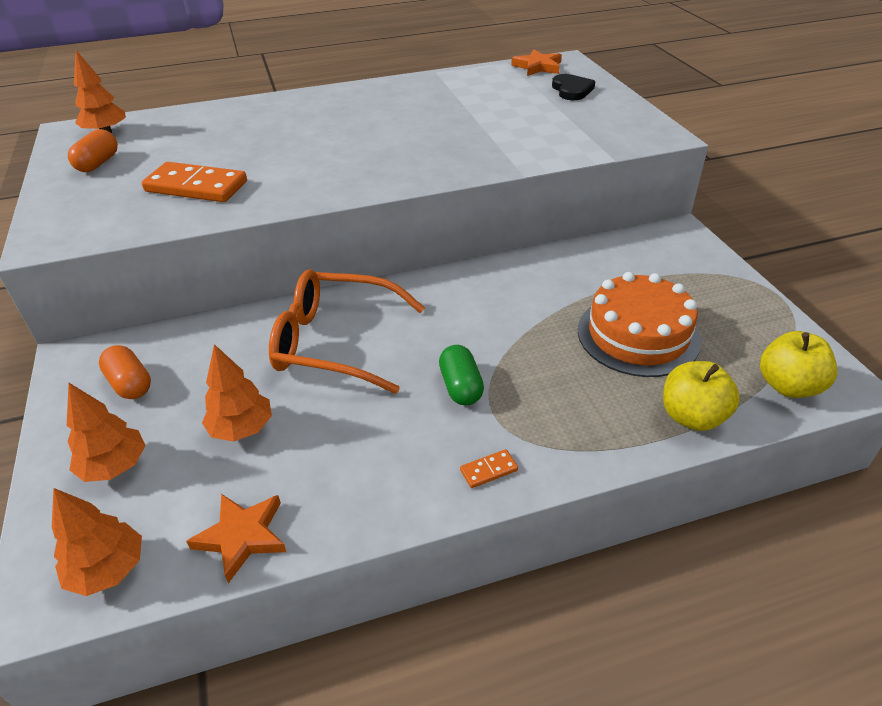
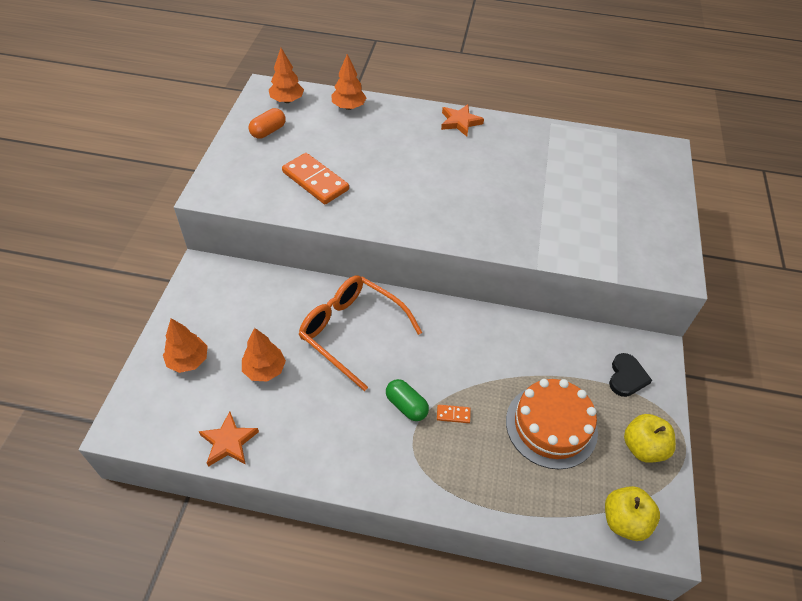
camera: 25 degrees right, 10 degrees up
orange tree [52,488,142,596] -> orange tree moved to [332,54,367,110]
orange capsule [99,345,151,399] -> none
green capsule [439,345,484,405] -> green capsule turned 60 degrees counterclockwise [386,379,429,421]
orange domino [460,449,518,488] -> orange domino moved to [437,405,471,423]
orange star [511,49,562,76] -> orange star moved to [441,104,484,137]
black heart [552,74,595,100] -> black heart moved to [609,353,652,397]
yellow apple [663,361,740,431] -> yellow apple moved to [624,414,676,463]

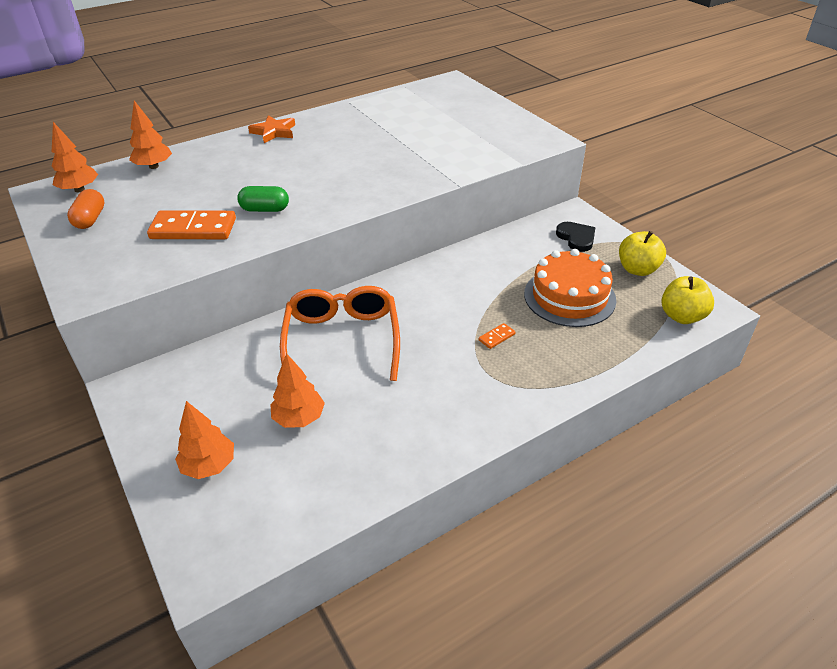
camera: 40 degrees left, 10 degrees down
orange star [199,412,259,467] -> none
orange glasses [299,275,422,391] -> orange glasses turned 90 degrees clockwise [280,286,400,381]
green capsule [386,379,429,421] -> green capsule moved to [237,186,289,212]

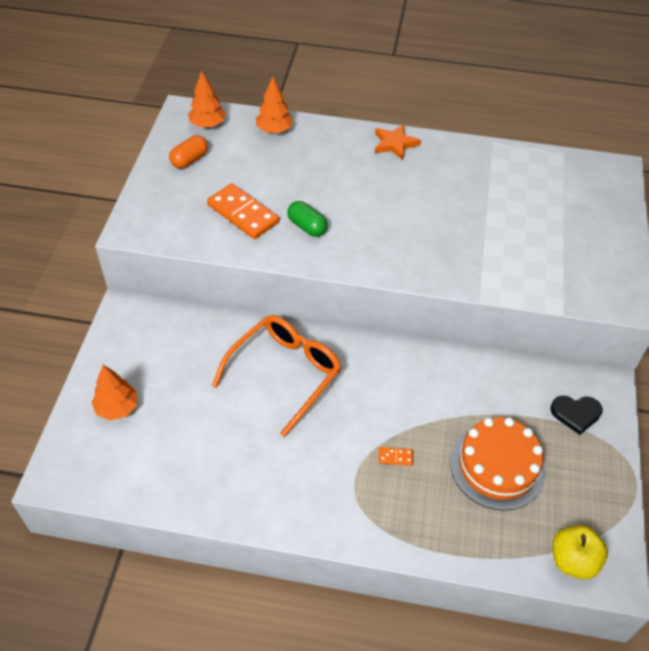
camera: 40 degrees right, 10 degrees up
orange tree [270,353,325,428] -> none
black heart [556,222,595,252] -> black heart turned 75 degrees clockwise [551,396,603,435]
yellow apple [619,231,666,276] -> none

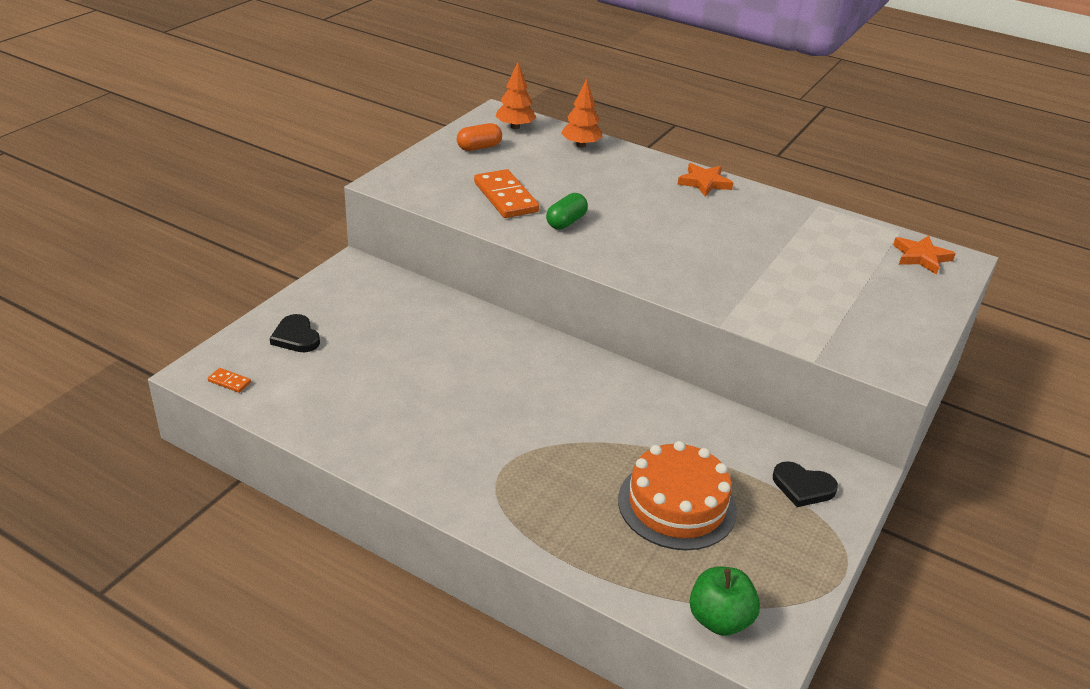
camera: 20 degrees right, 15 degrees down
orange tree [92,365,137,420] -> black heart [270,314,320,352]
orange glasses [212,315,342,437] -> none
green capsule [287,201,328,237] -> green capsule turned 60 degrees clockwise [546,193,588,230]
orange domino [378,447,413,466] -> orange domino moved to [208,368,251,393]
yellow apple [552,525,608,580] -> green apple [690,567,760,636]
none -> orange star [893,235,956,275]

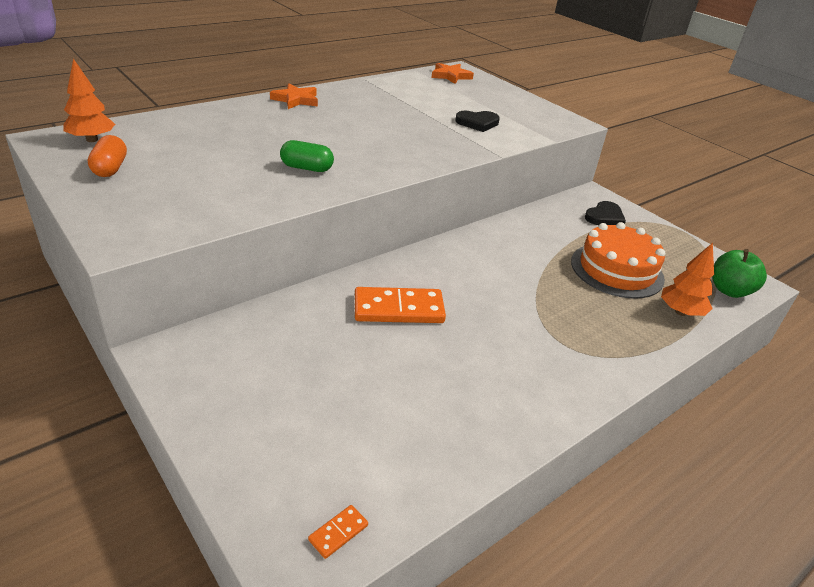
camera: 70 degrees left, 0 degrees up
black heart [270,314,320,352] -> black heart moved to [455,111,500,132]
orange domino [474,169,539,218] -> orange domino moved to [355,287,446,323]
green capsule [546,193,588,230] -> green capsule turned 45 degrees counterclockwise [280,140,334,172]
orange tree [561,79,603,147] -> orange tree moved to [661,243,714,316]

